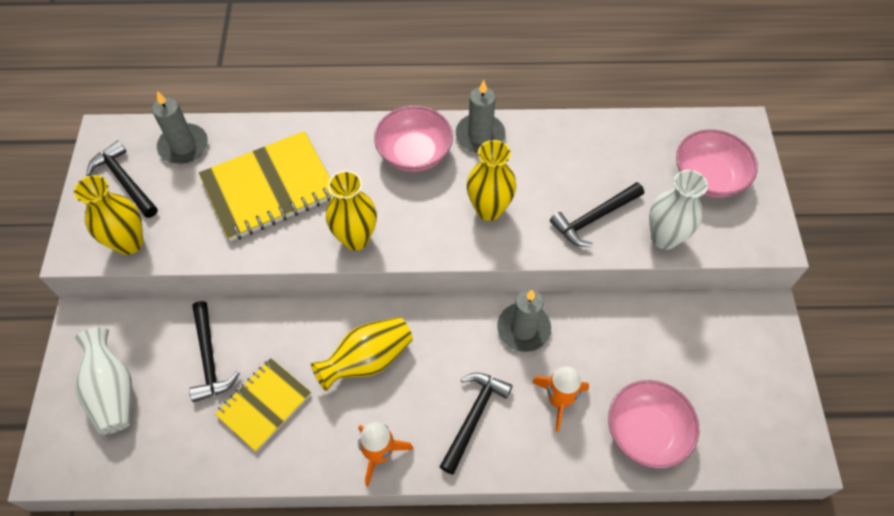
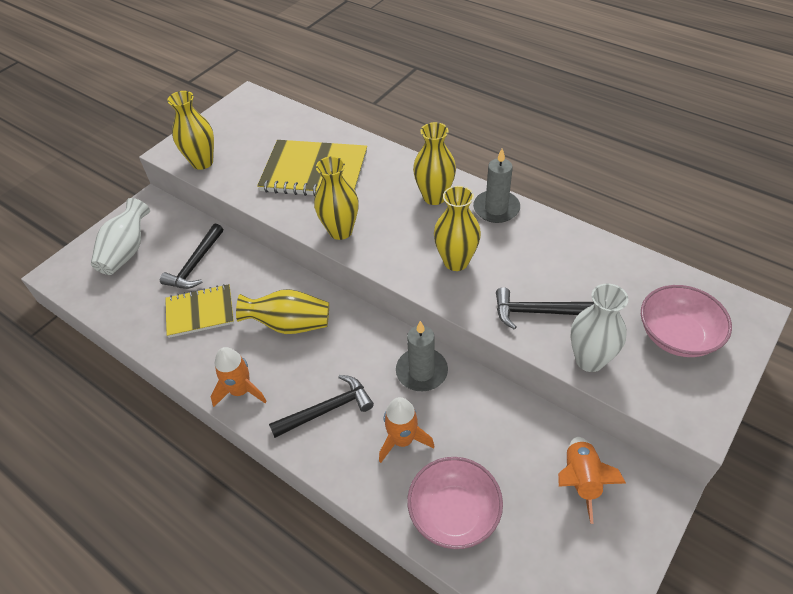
camera: 40 degrees right, 10 degrees down
black hammer [86,140,158,218] -> none
grey candle [152,91,208,164] -> none
pink bowl [374,106,453,172] -> yellow vase [413,122,456,205]
none -> orange rocket [558,437,626,524]

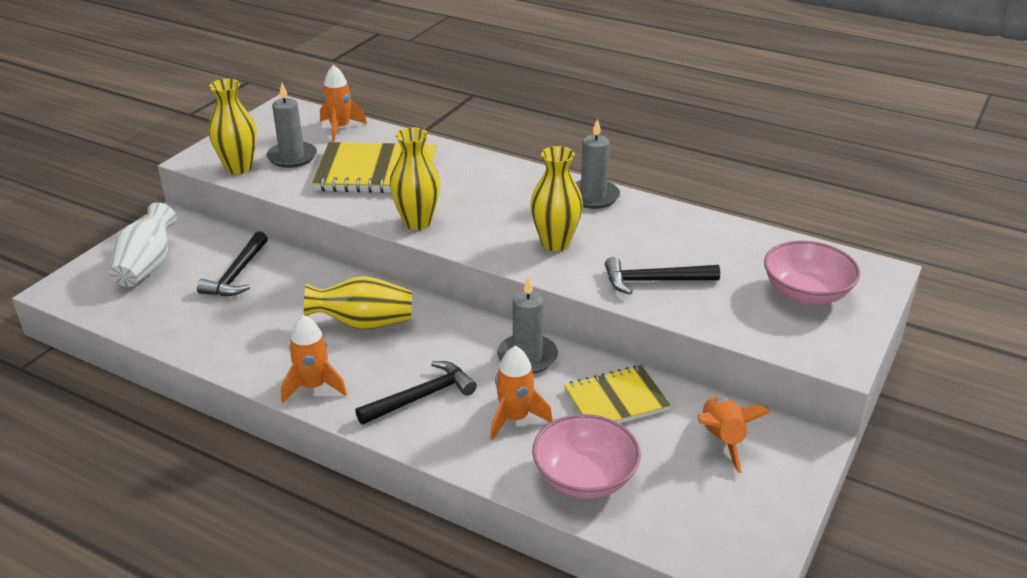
camera: 10 degrees left, 15 degrees down
yellow notebook [165,284,234,338] -> yellow notebook moved to [564,365,671,423]
yellow vase [413,122,456,205] -> none
white vase [570,284,628,372] -> none
none -> grey candle [266,83,317,168]
none -> orange rocket [320,65,367,141]

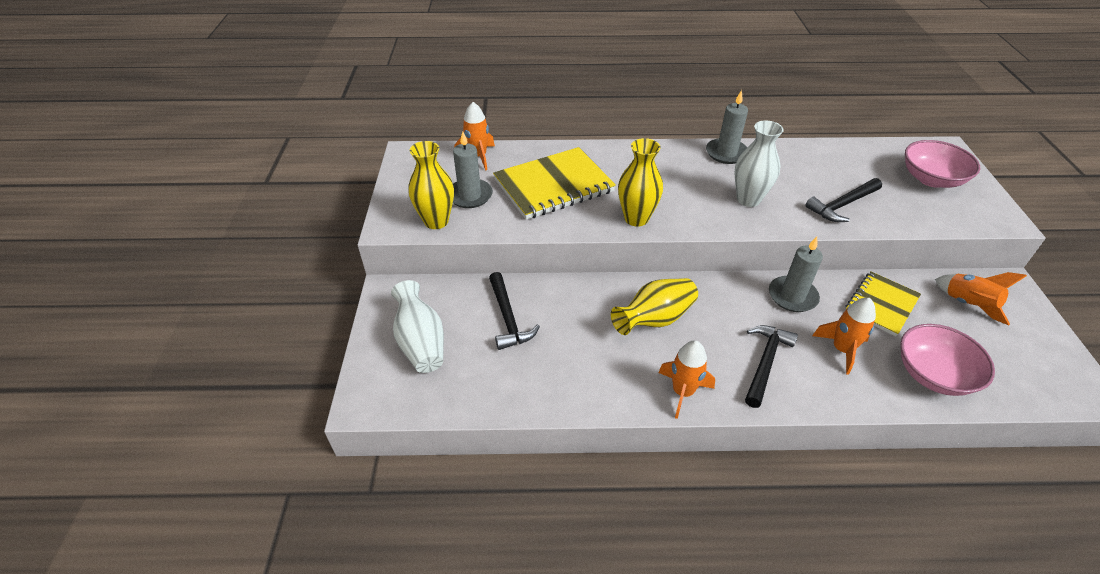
camera: 30 degrees left, 10 degrees up
yellow vase [530,146,583,251] -> white vase [735,120,784,207]

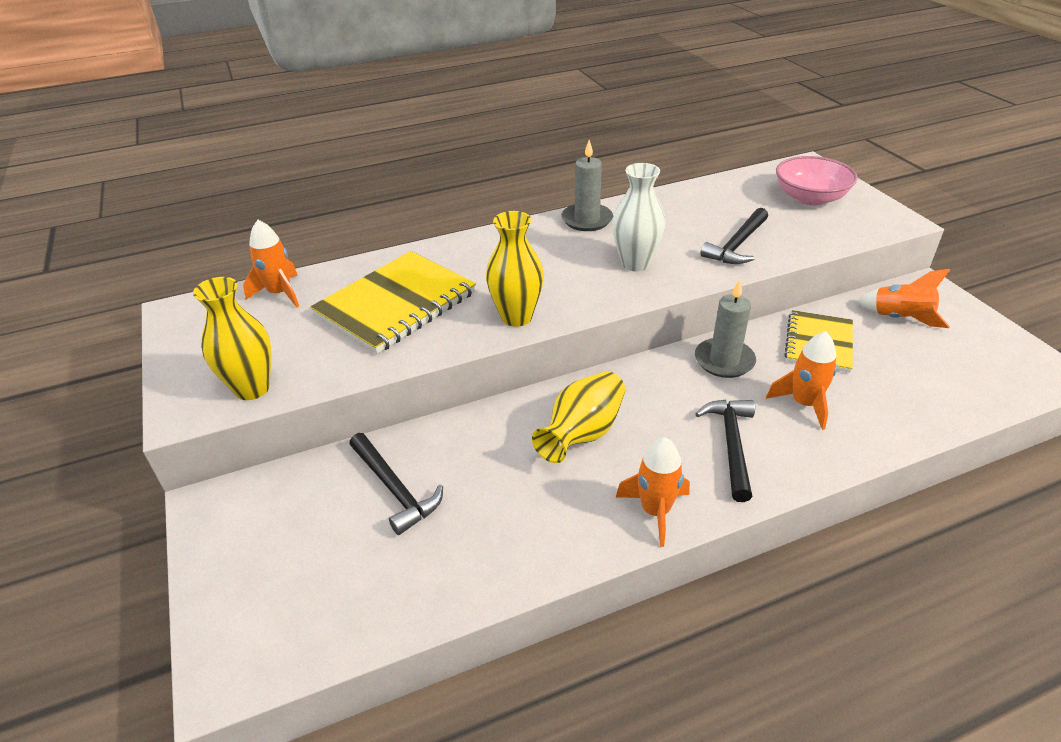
camera: 20 degrees left, 5 degrees down
white vase [391,280,444,373] -> none
grey candle [453,131,493,208] -> none
pink bowl [900,324,995,396] -> none

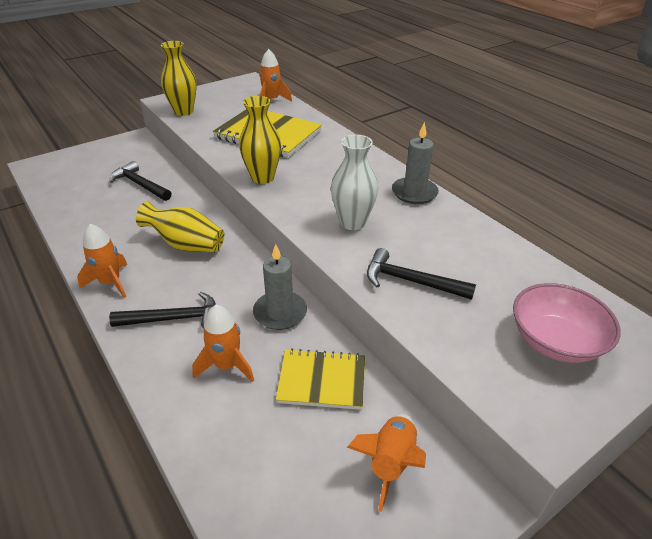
camera: 75 degrees right, 0 degrees up
black hammer [349,433,443,535] -> black hammer turned 90 degrees clockwise [110,161,171,201]

